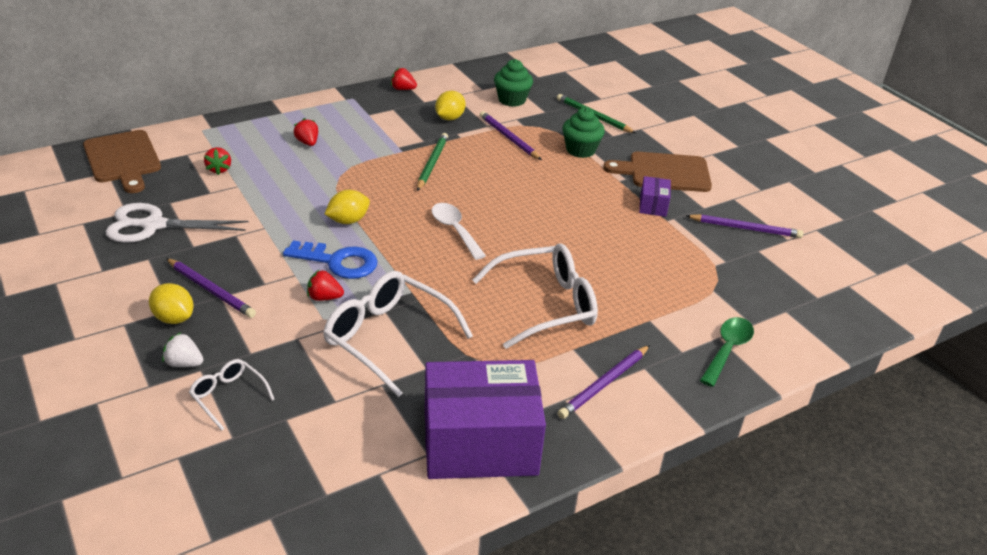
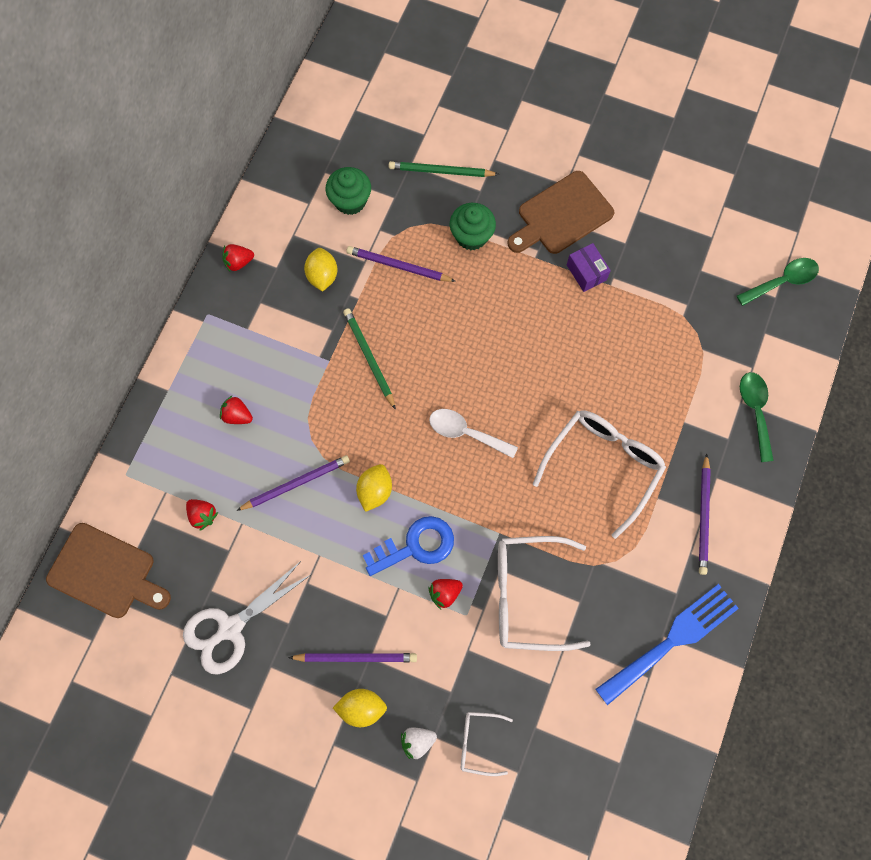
camera: 35 degrees left, 35 degrees up
purple box [425,360,546,479] -> blue fork [595,584,739,705]
purple pencil [685,214,803,238] -> purple pencil moved to [236,455,350,511]
none -> green spoon [737,258,819,306]

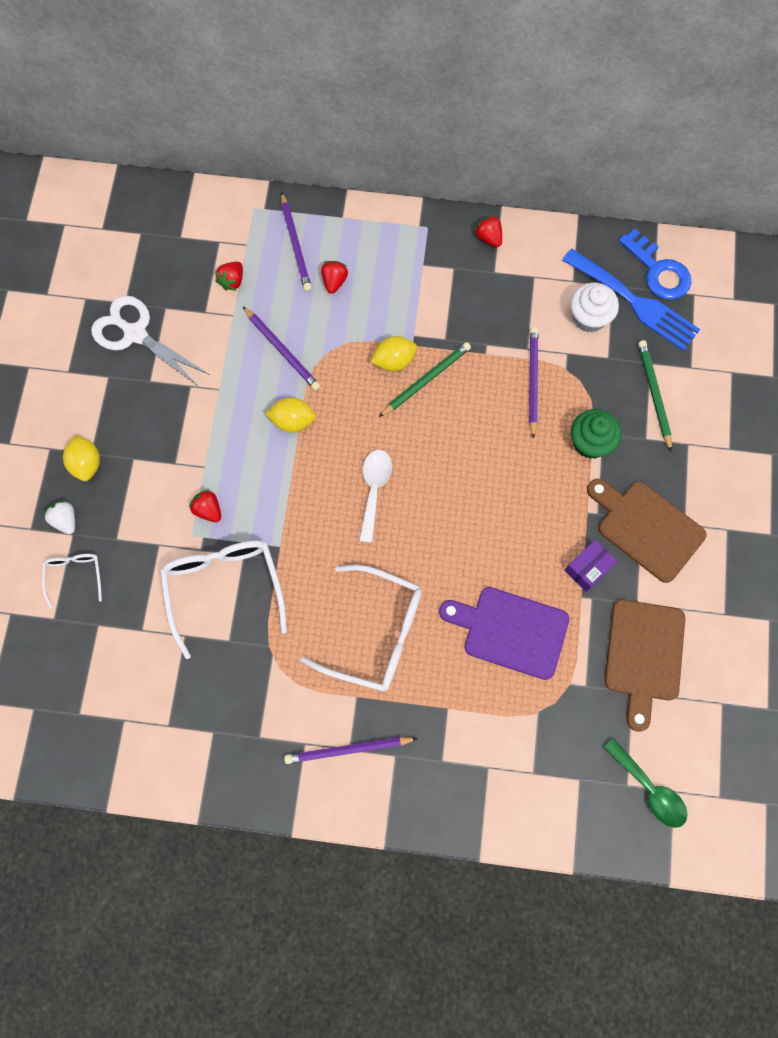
camera: 75 degrees right, 0 degrees up
brown cutting board [46,523,171,618] -> brown cutting board moved to [605,599,685,732]
purple pencil [288,653,417,662] -> purple pencil moved to [281,192,312,291]
yellow lemon [304,248,337,292] -> yellow lemon moved to [370,336,417,371]
green cupcake [325,167,371,215] -> white cupcake [570,283,619,332]
blue key [363,516,454,576] -> blue key moved to [619,229,692,300]
blue fork [595,584,739,705] -> blue fork moved to [562,249,700,351]
green spoon [740,372,774,462] -> none
none -> purple cutting board [439,587,569,680]

